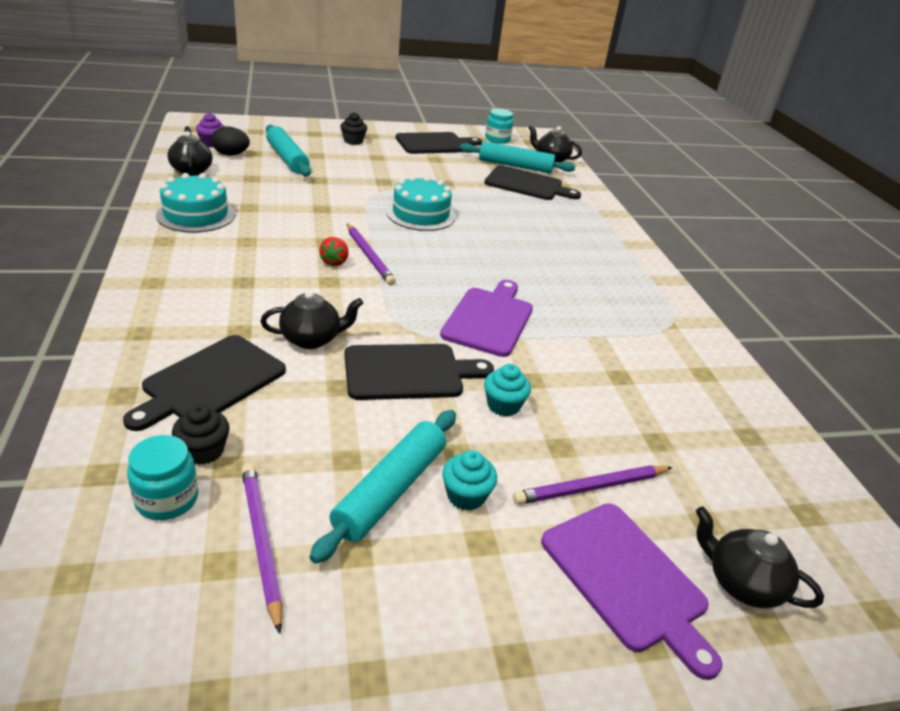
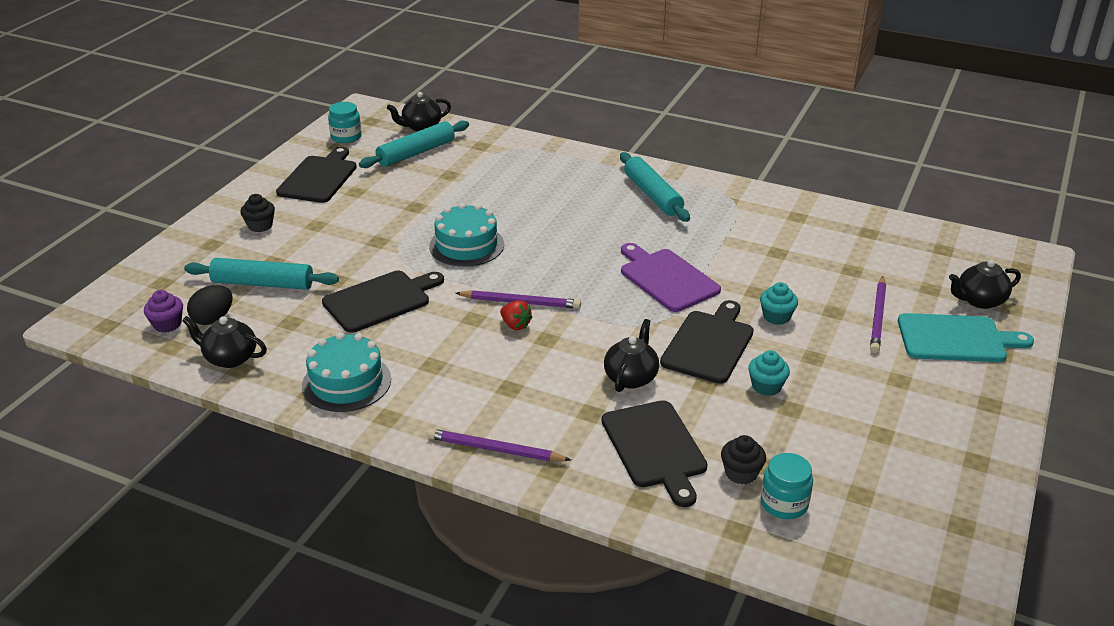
camera: 50 degrees left, 0 degrees up
purple pencil [241,463,283,634] -> purple pencil moved to [427,428,571,461]
turquoise rolling pin [310,410,456,564] -> turquoise rolling pin moved to [620,152,690,222]
turquoise cupcake [442,450,497,511] -> turquoise cupcake moved to [748,350,790,396]
black cutting board [484,165,581,200] -> black cutting board moved to [322,271,444,333]
purple cutting board [541,503,722,680] -> turquoise cutting board [898,313,1034,362]

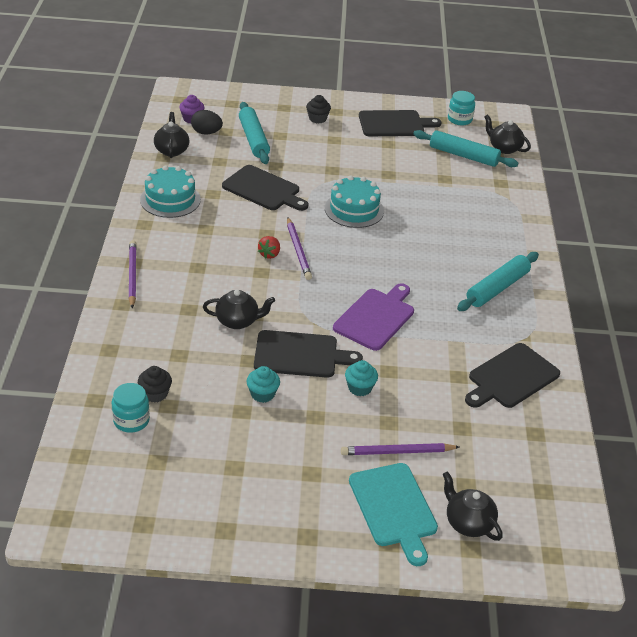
camera: 65 degrees right, 5 degrees up
black cutting board [602,400,708,507] -> black cutting board moved to [465,343,560,408]

